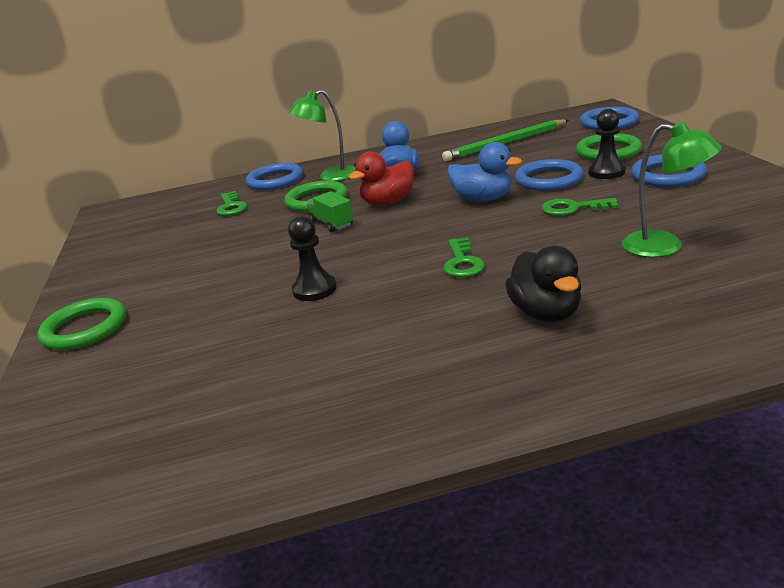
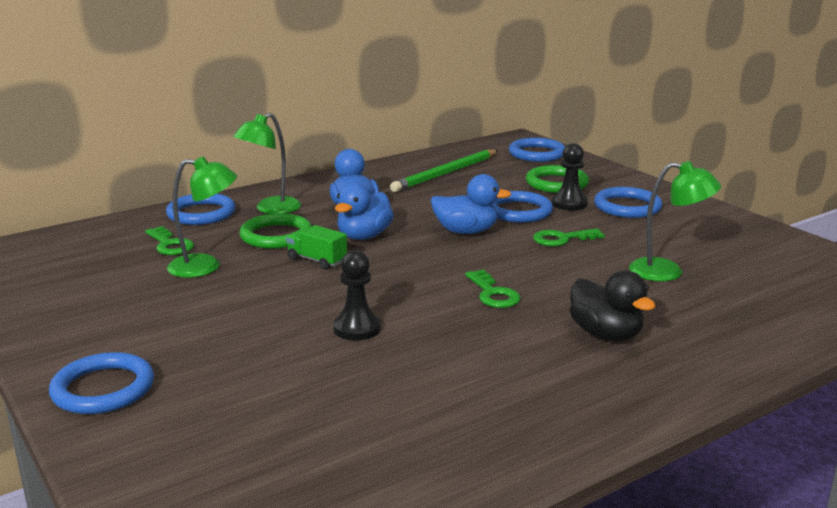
camera: 25 degrees left, 5 degrees down
green ring [38,298,126,350] -> blue ring [49,352,154,414]
red duck [349,151,414,205] -> blue duck [335,182,394,240]
none -> green lamp [167,156,237,278]

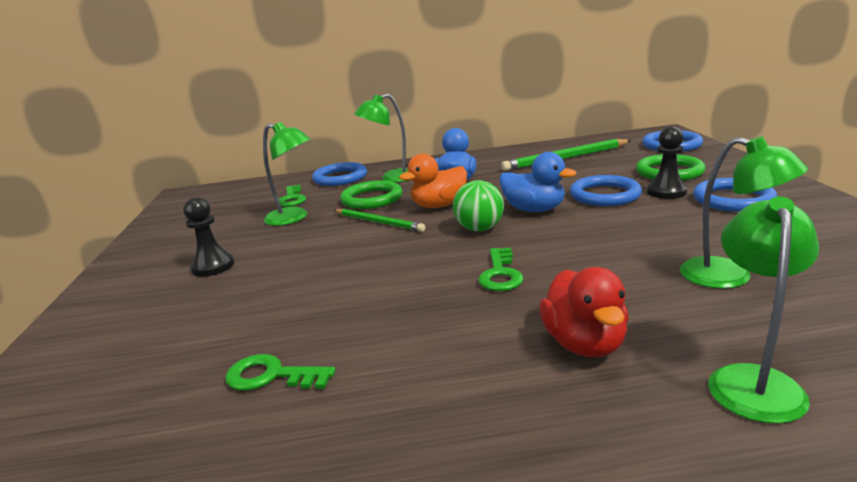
camera: 30 degrees right, 0 degrees up
blue ring [49,352,154,414] -> none
green truck [286,225,347,270] -> green pencil [334,209,425,232]
black pawn [333,250,381,340] -> black pawn moved to [183,197,234,277]
blue duck [335,182,394,240] -> orange duck [399,154,467,208]
green key [533,228,605,246] -> green key moved to [225,354,335,391]
black duck [570,270,655,341] -> red duck [539,267,629,357]
none -> green ball [453,180,504,231]
none -> green lamp [708,197,819,424]

